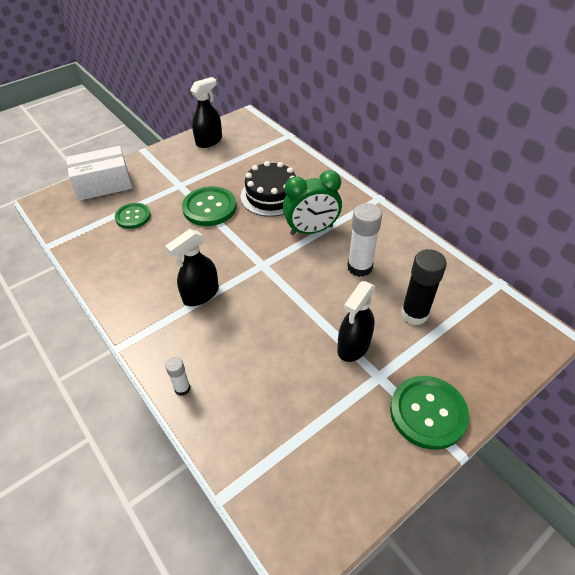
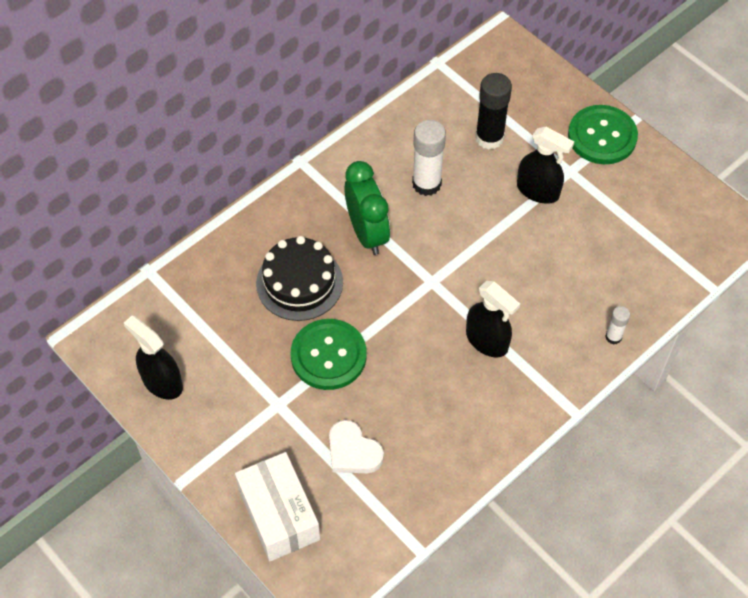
camera: 95 degrees left, 10 degrees up
green button [115,203,151,229] -> white heart [329,420,384,473]

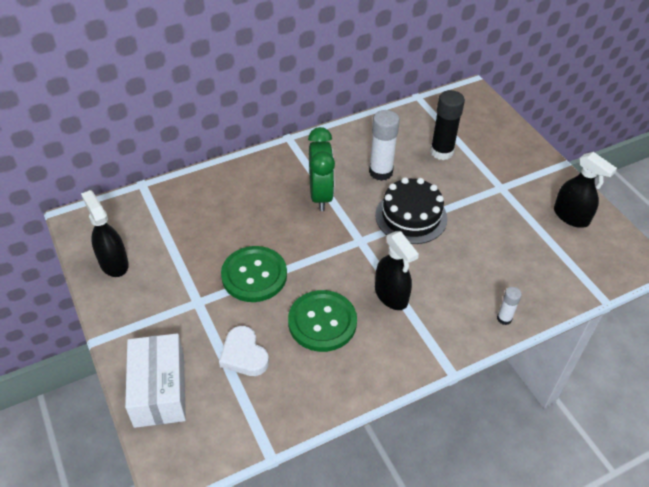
camera: 15 degrees right, 10 degrees down
black cake [256,236,343,321] -> black cake moved to [375,177,448,244]
black spray bottle [517,127,574,204] -> black spray bottle moved to [554,152,617,228]
green button [568,105,638,164] -> green button moved to [288,290,357,352]

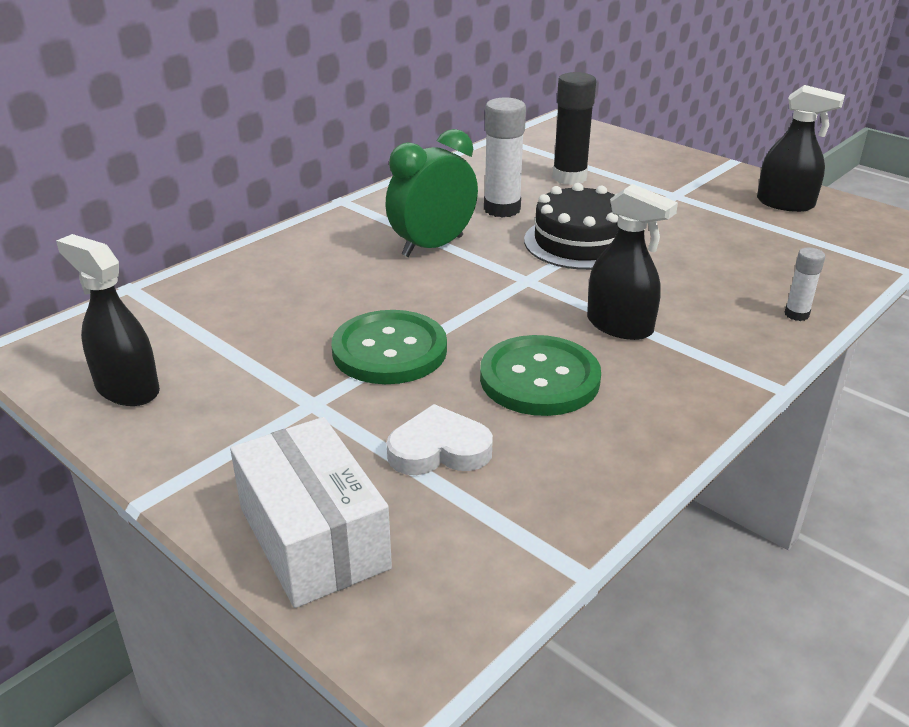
camera: 20 degrees left, 15 degrees down
white heart [219,326,269,376] -> white heart turned 135 degrees clockwise [387,404,493,475]
green clock [308,127,335,211] -> green clock turned 105 degrees counterclockwise [386,129,478,257]

